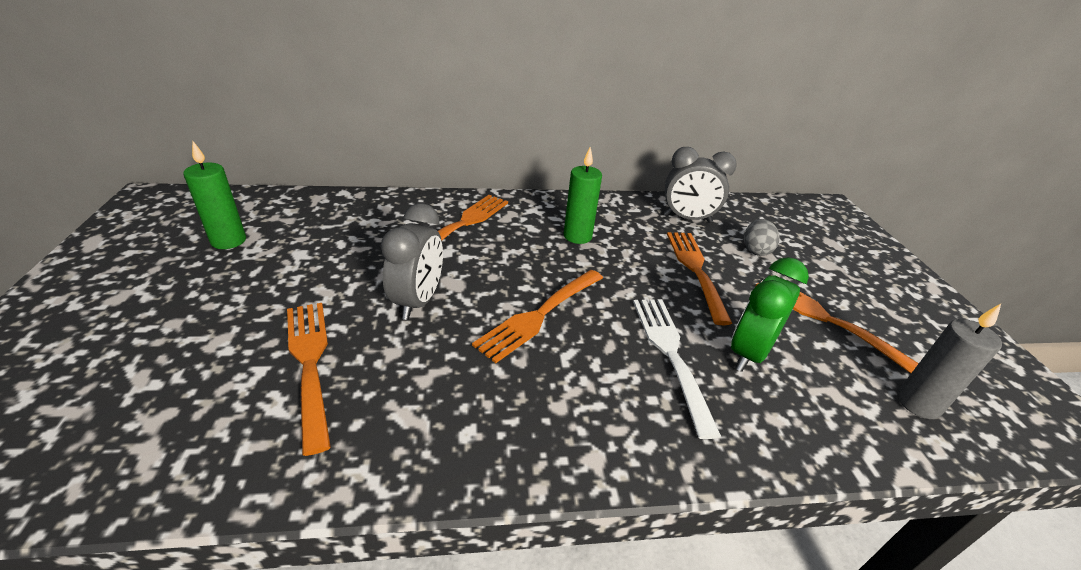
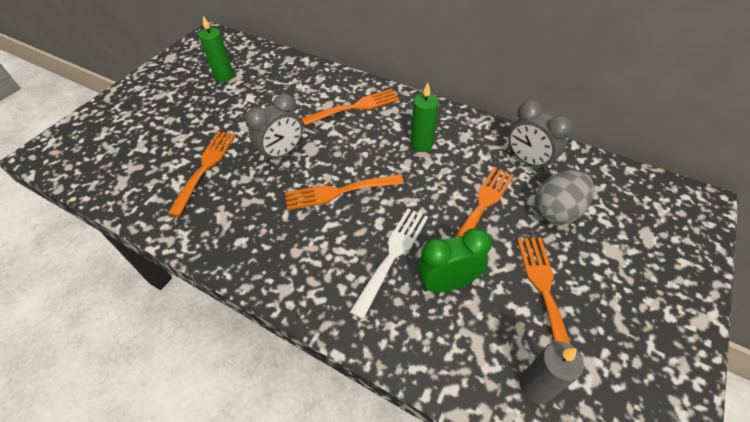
camera: 40 degrees right, 15 degrees up
grey egg [744,219,780,256] -> grey egg [534,170,594,225], size x1.63

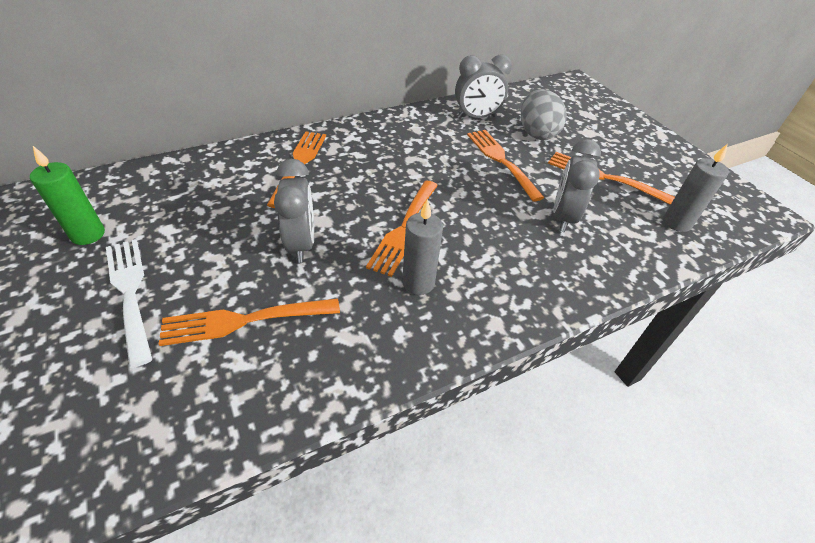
camera: 60 degrees left, 5 degrees down
orange fork [168,131,236,216] -> orange fork turned 60 degrees counterclockwise [159,298,340,346]
white fork [350,209,428,319] -> white fork moved to [106,239,152,368]
green candle [411,83,439,152] -> none
green clock [417,228,491,293] -> grey clock [553,139,601,233]
none -> grey candle [402,199,443,295]

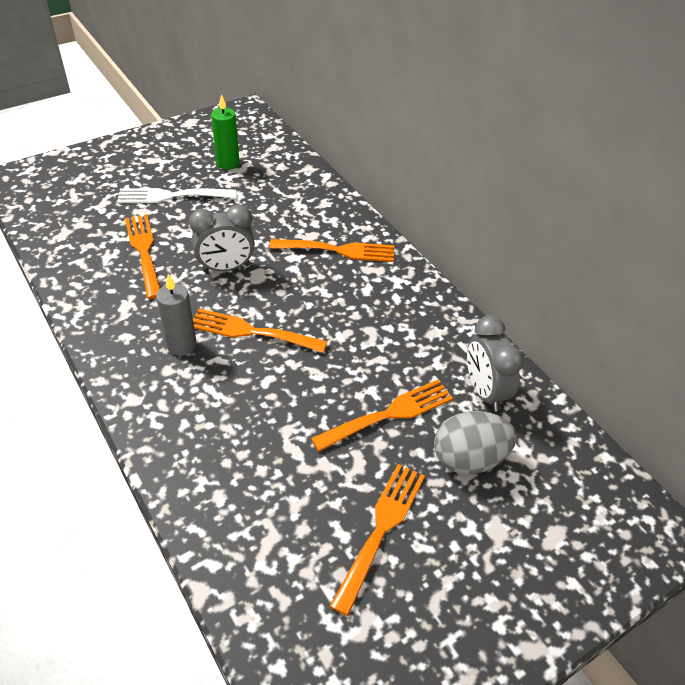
camera: 85 degrees right, 0 degrees up
white fork [106,239,152,368] -> white fork turned 150 degrees counterclockwise [117,188,236,203]
grey clock [553,139,601,233] -> none
grey candle [663,144,729,232] -> none

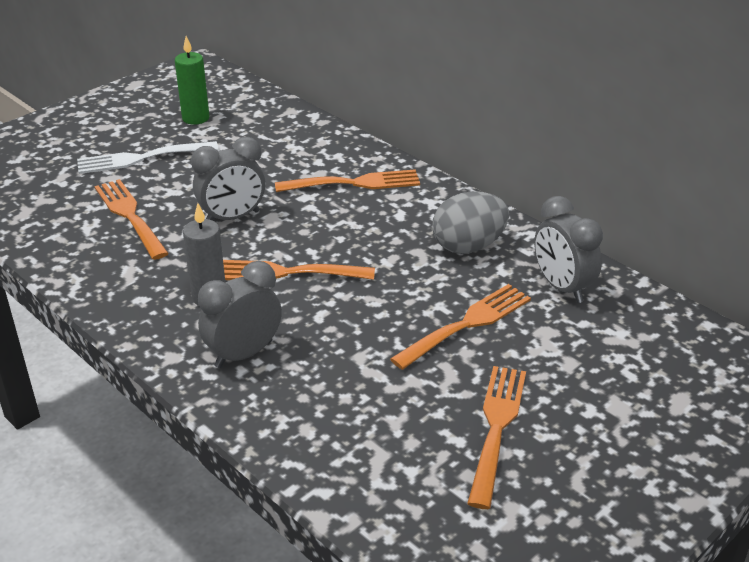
camera: 10 degrees left, 10 degrees down
grey egg [434,411,517,474] -> grey egg moved to [432,191,509,254]
none -> grey clock [198,261,282,368]

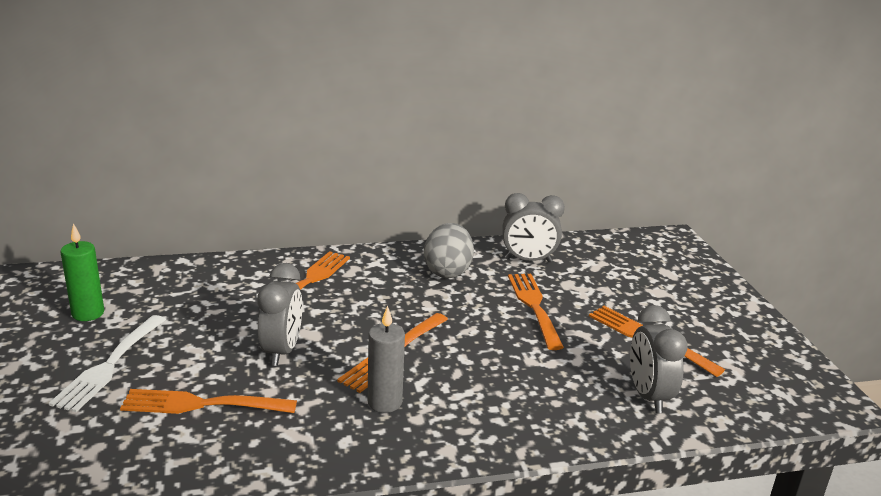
camera: 60 degrees left, 10 degrees down
grey clock [198,261,282,368] -> grey clock moved to [630,305,688,413]

